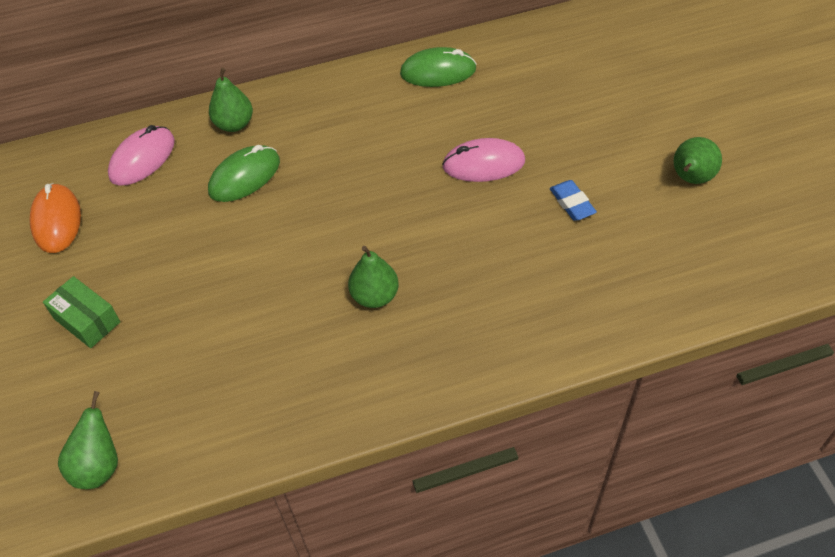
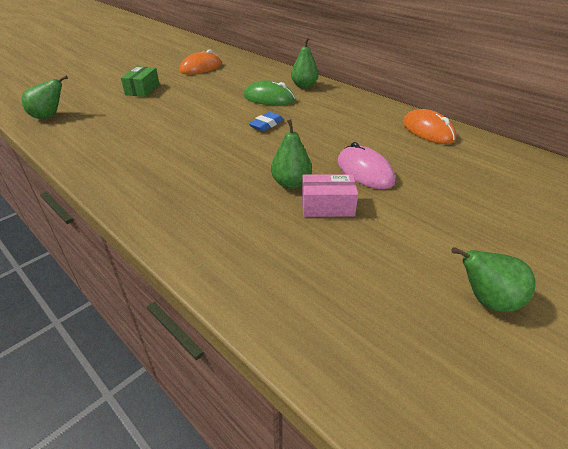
camera: 60 degrees right, 15 degrees down
pink mouse [108,125,175,186] -> none
green pear [348,246,399,308] -> green pear moved to [271,119,312,189]
green mouse [400,47,476,87] -> orange mouse [403,109,457,144]
blue eraser [550,180,597,221] -> blue eraser moved to [248,112,284,131]
none -> pink box [302,174,358,217]

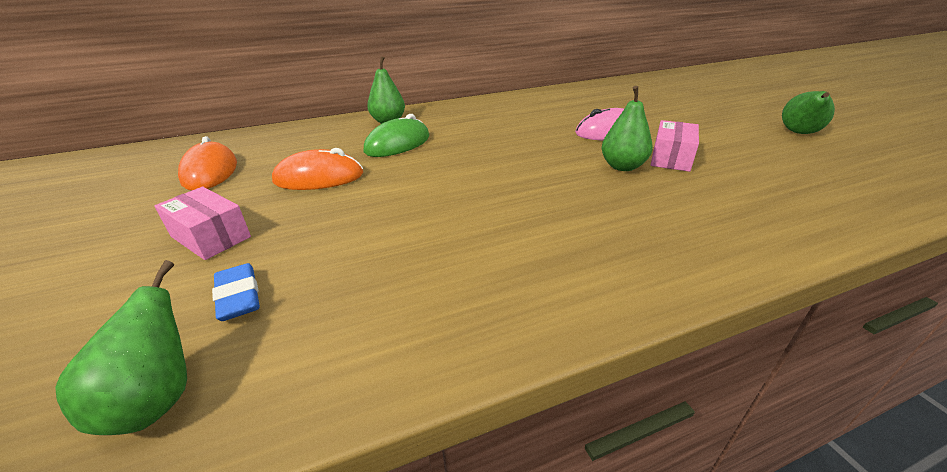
camera: 65 degrees left, 5 degrees down
green box [121,66,160,97] -> pink box [154,187,251,260]
blue eraser [248,112,284,131] -> blue eraser moved to [212,263,260,321]
orange mouse [403,109,457,144] -> orange mouse moved to [272,148,363,190]

